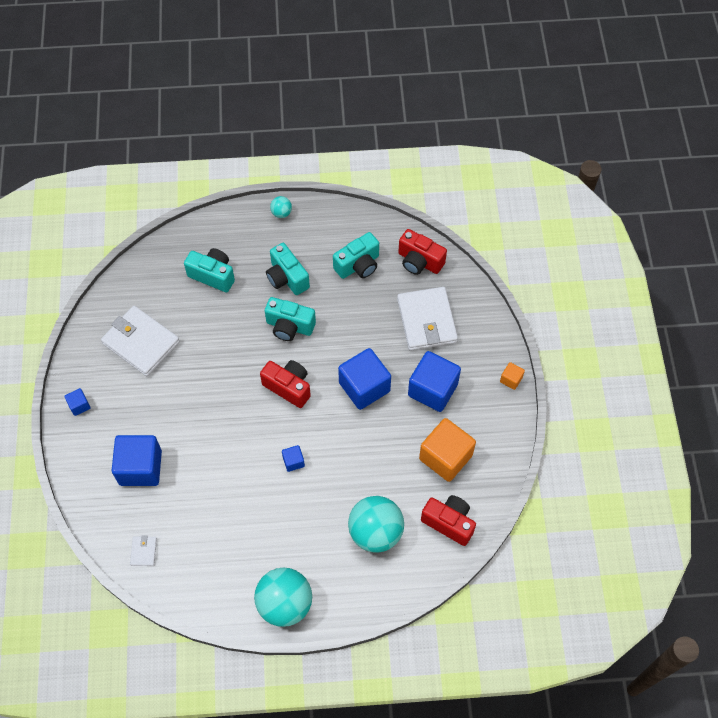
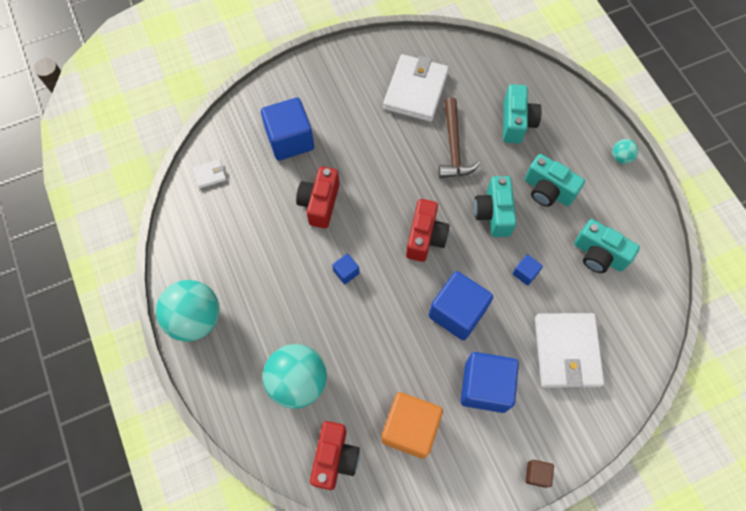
camera: 70 degrees right, 5 degrees up
blue cube [64,388,90,416] -> blue cube moved to [513,255,543,285]
turquoise camera [266,243,310,295] -> turquoise camera turned 90 degrees counterclockwise [525,154,585,207]
white wallet [397,287,458,351] -> white wallet turned 60 degrees counterclockwise [535,313,604,388]
red camera [398,229,447,275] -> red camera moved to [296,166,339,228]
orange cube [500,362,525,390] -> brown cube [525,460,554,488]
none -> brown hammer [439,97,480,178]

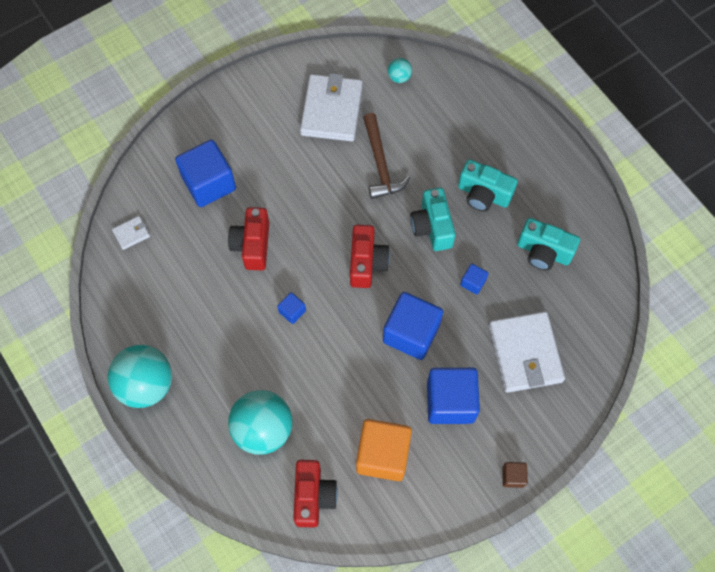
camera: 10 degrees left, 0 degrees up
turquoise camera [503,84,542,144] -> none
turquoise ball [612,139,639,164] -> turquoise ball moved to [388,58,412,83]

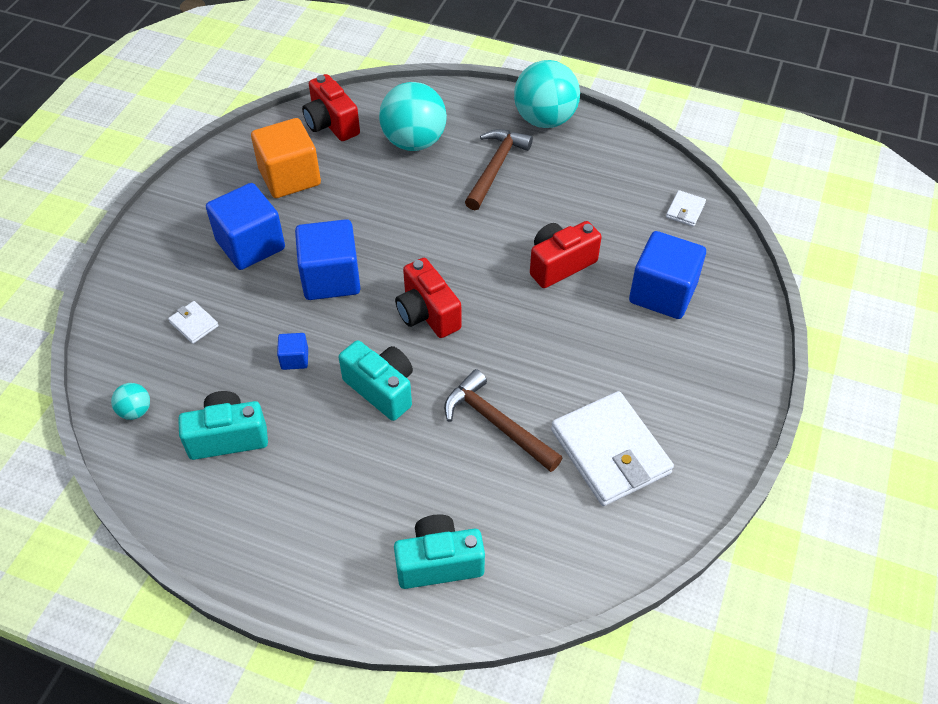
camera: 145 degrees right, 15 degrees down
red camera [228,207,269,270] -> red camera turned 90 degrees counterclockwise [530,221,602,288]
blue cube [277,292,306,324] -> none
turquoise ball [388,58,412,83] -> turquoise ball moved to [111,383,150,420]
turquoise camera [458,159,518,211] -> turquoise camera moved to [394,514,485,589]
white wallet [489,311,565,393] -> white wallet [168,301,219,344], size x0.43
brown cube [502,462,528,488] -> none
none -> brown hammer [465,129,533,210]

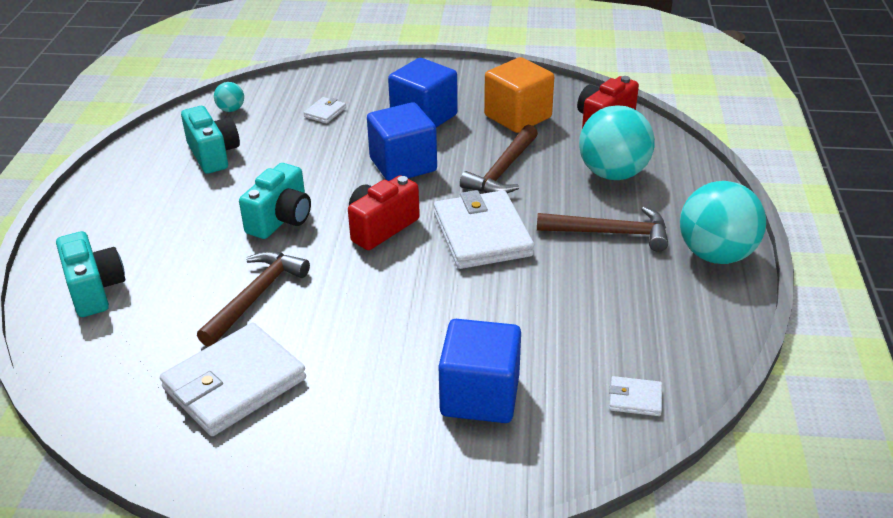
camera: 75 degrees right, 15 degrees down
blue cube [277,333,308,370] -> none
red camera [530,221,602,288] -> none
none -> white wallet [434,190,534,269]
none -> brown hammer [460,125,538,193]

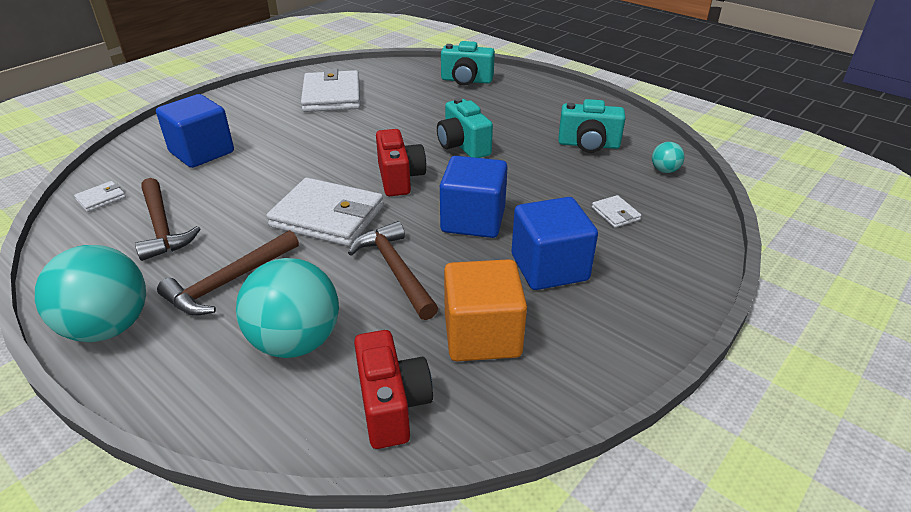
camera: 125 degrees right, 0 degrees up
brown hammer [197,251,310,347] -> brown hammer moved to [135,178,201,261]

